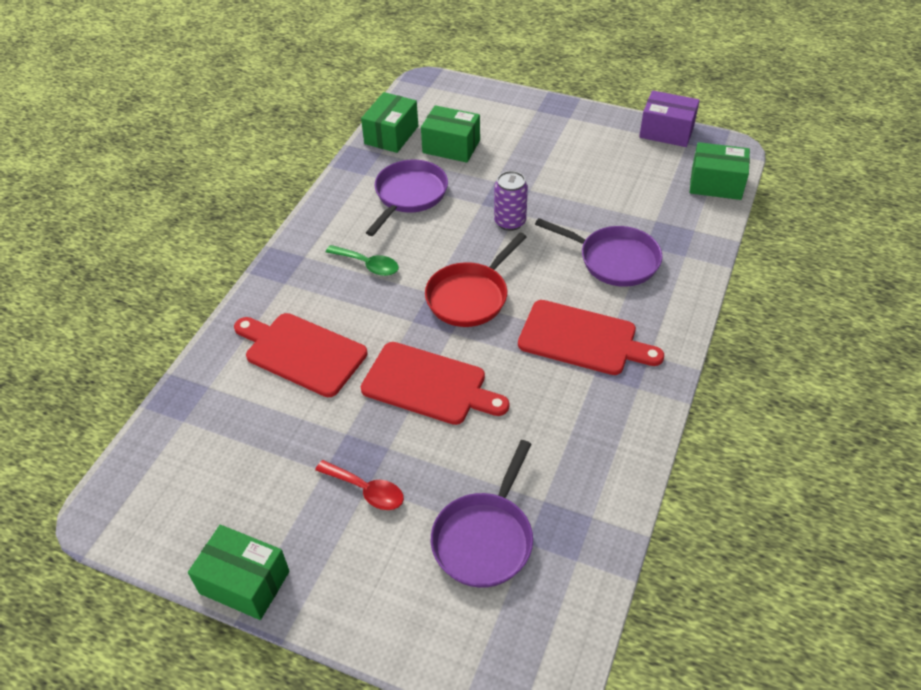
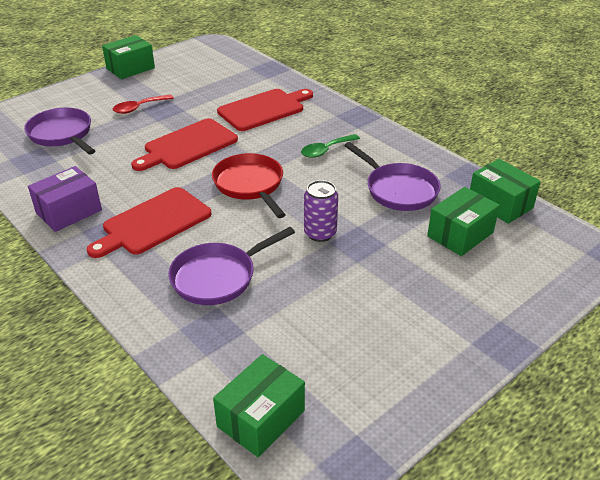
camera: 115 degrees right, 10 degrees down
purple box [639,90,700,147] -> purple box moved to [28,166,102,232]

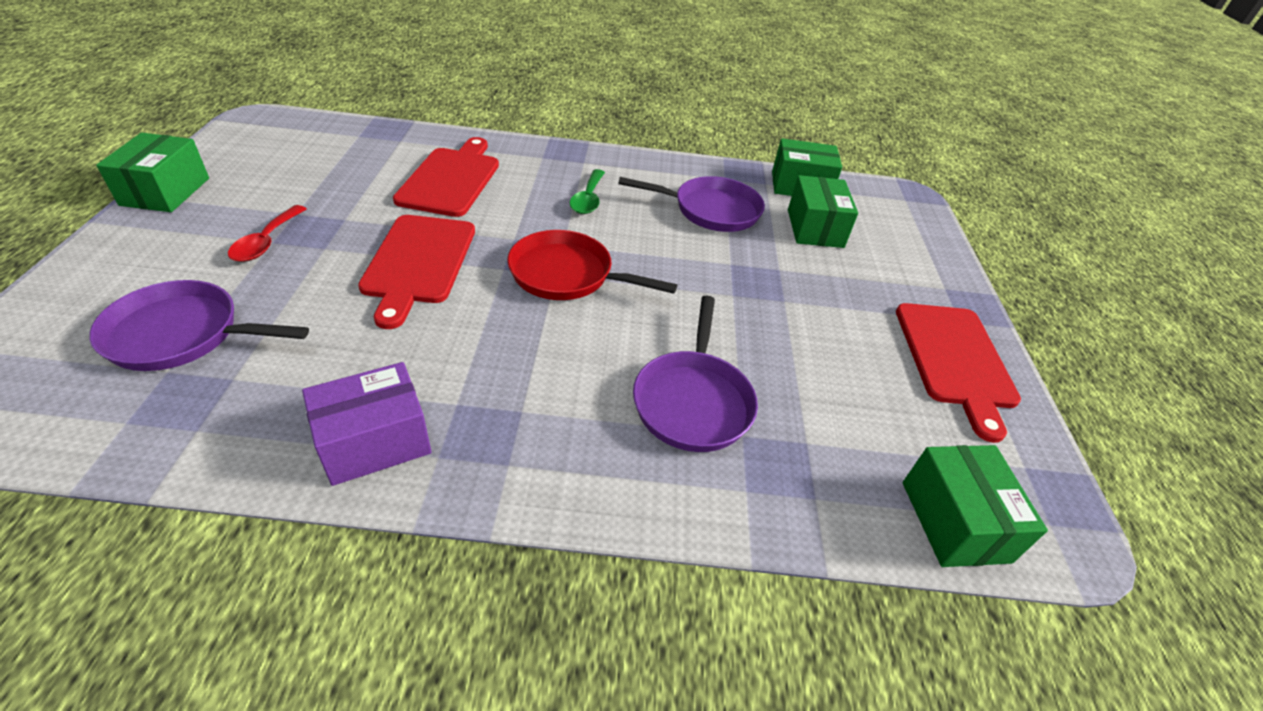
camera: 50 degrees left, 5 degrees up
purple box [28,166,102,232] -> purple box turned 60 degrees clockwise [302,362,432,486]
red cutting board [87,187,212,258] -> red cutting board moved to [896,303,1021,443]
purple can [304,180,338,242] -> none

